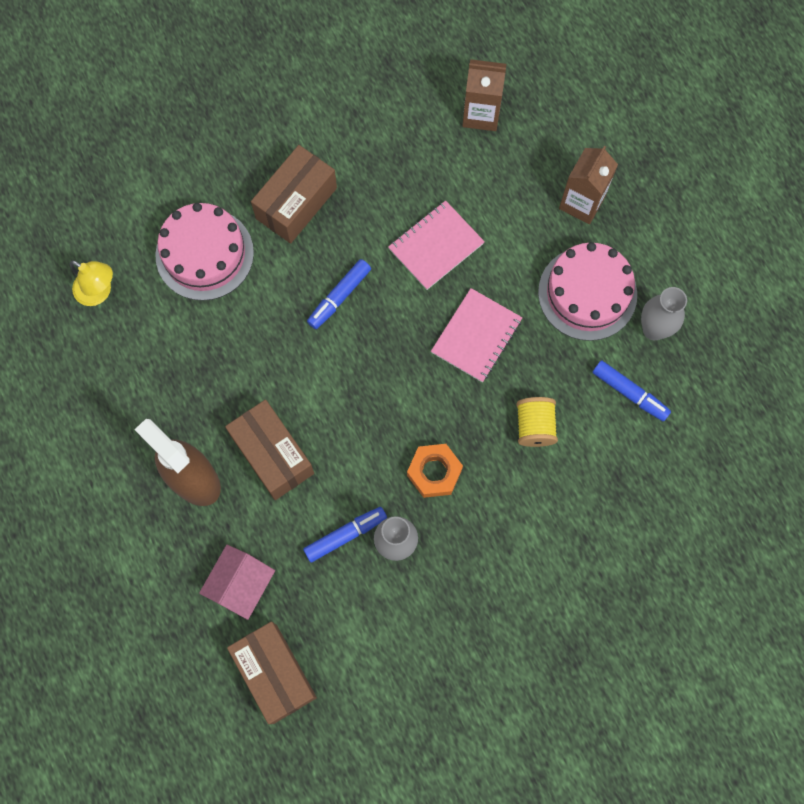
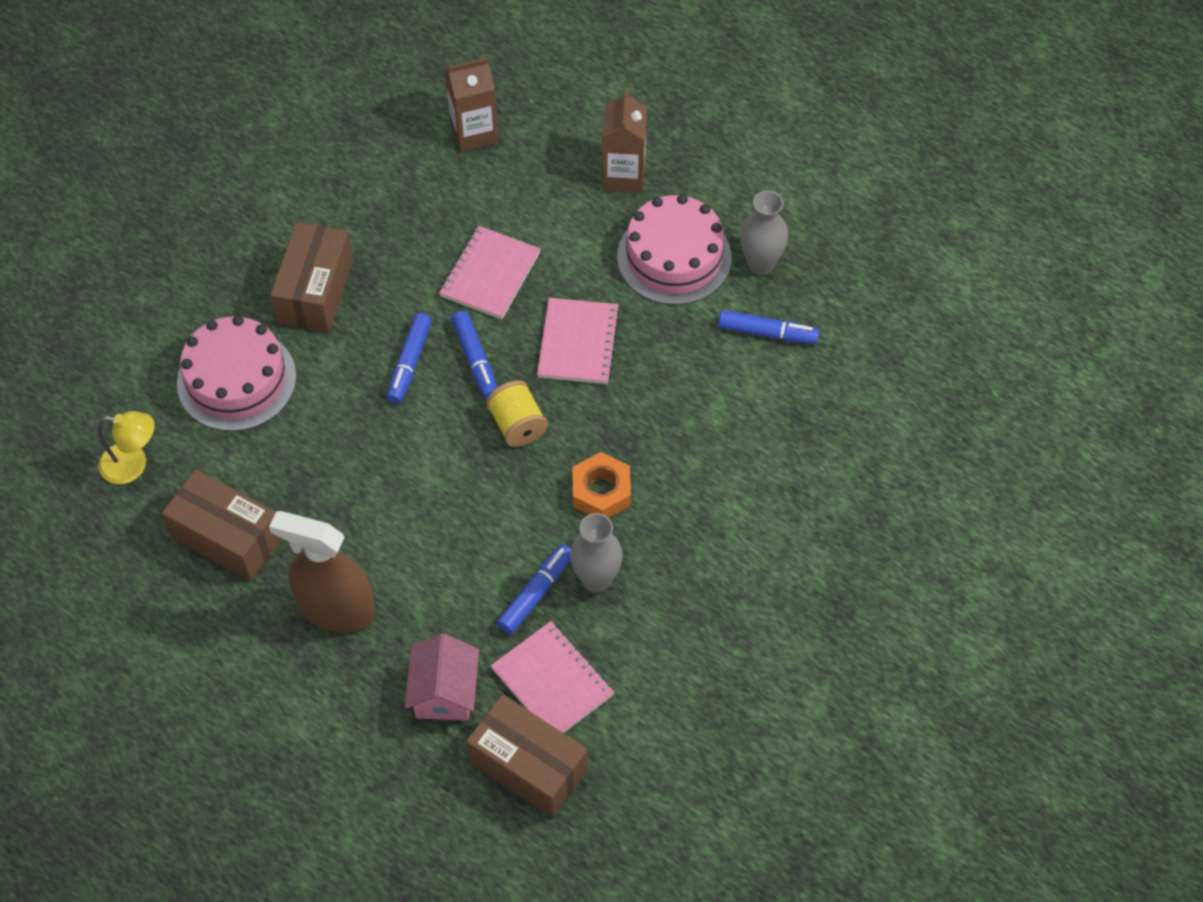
camera: 25 degrees left, 15 degrees down
brown box [225,400,314,500] -> brown box moved to [162,469,282,581]
yellow spool [516,397,558,447] -> yellow spool moved to [486,380,548,447]
none -> blue marker [451,311,497,399]
none -> pink notebook [491,621,614,733]

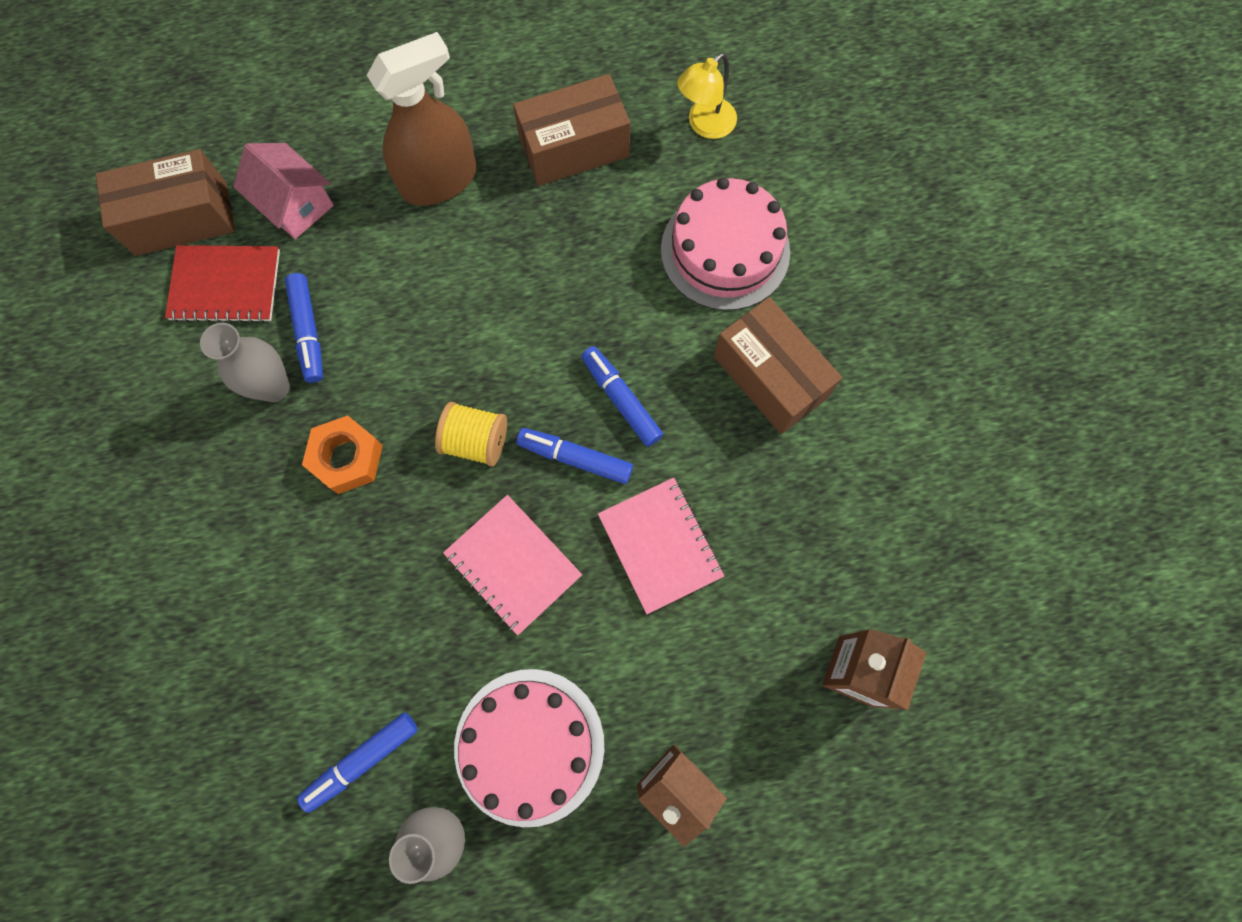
camera: 130 degrees right, 15 degrees up
pink notebook [491,621,614,733] -> red notebook [165,245,280,323]

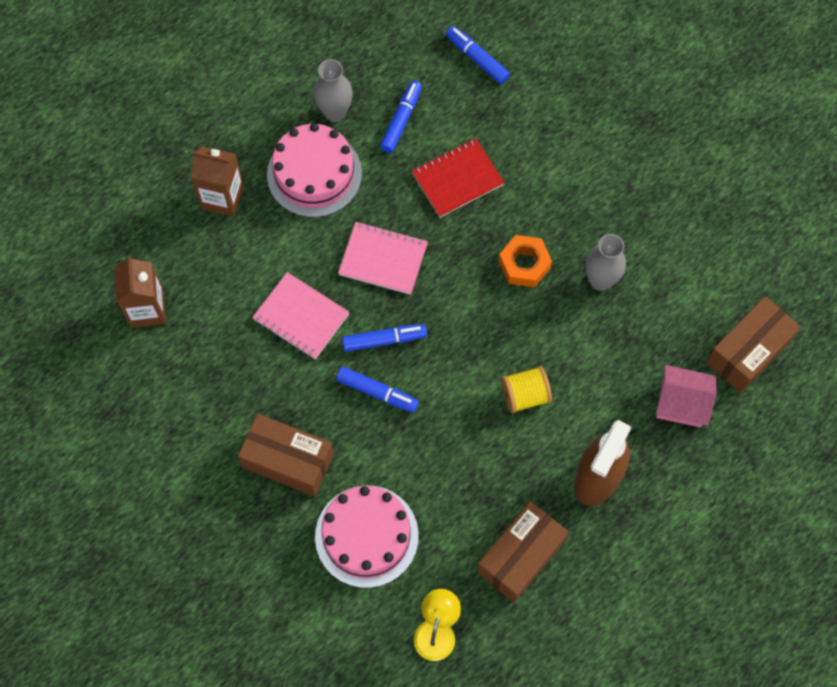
camera: 150 degrees right, 5 degrees down
red notebook [165,245,280,323] -> red notebook moved to [412,138,505,218]
blue marker [285,273,323,383] -> blue marker moved to [446,26,510,84]
yellow spool [435,402,507,466] -> yellow spool moved to [501,366,552,413]

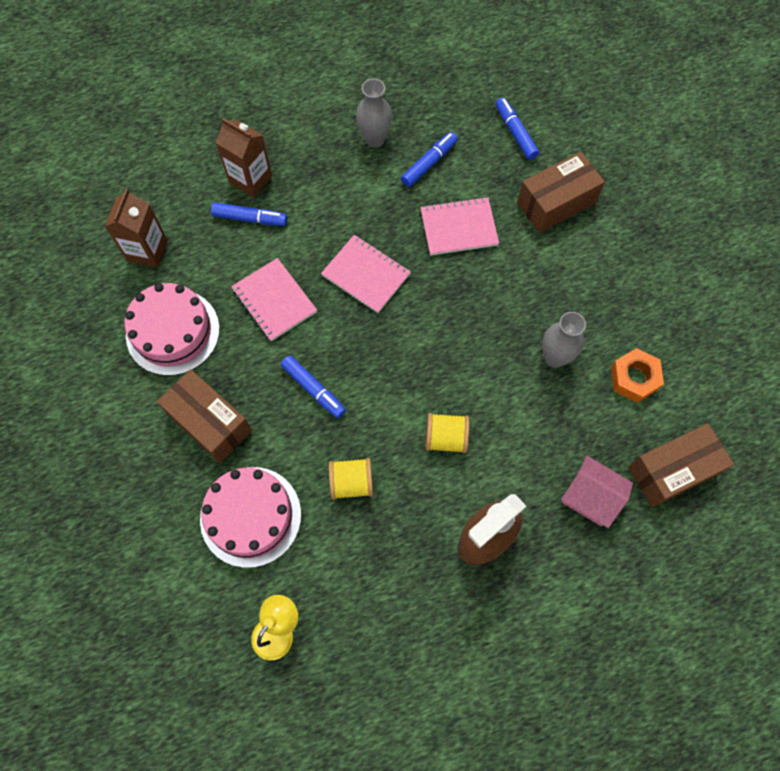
camera: 20 degrees right, 0 degrees up
pink cake [267,123,362,218] -> pink cake moved to [124,283,220,376]
blue marker [342,324,427,352] -> blue marker moved to [211,202,287,226]
red notebook [412,138,505,218] -> pink notebook [420,197,499,256]
brown box [477,501,569,603] -> brown box moved to [517,151,605,233]
orange nut [499,235,552,287] -> orange nut moved to [611,348,664,403]
none -> yellow spool [329,458,373,500]

